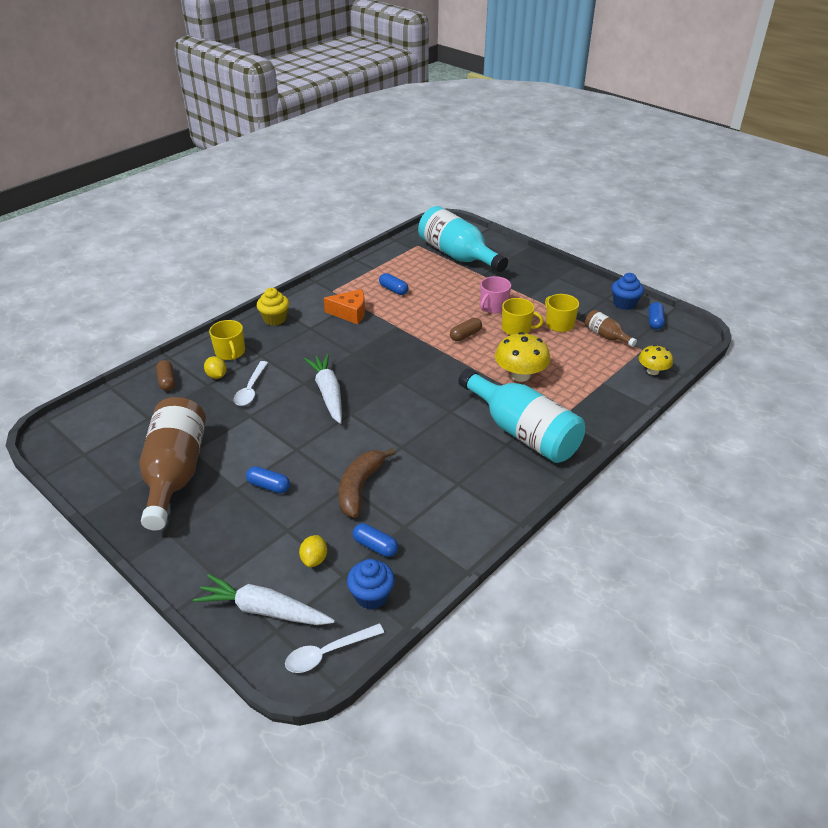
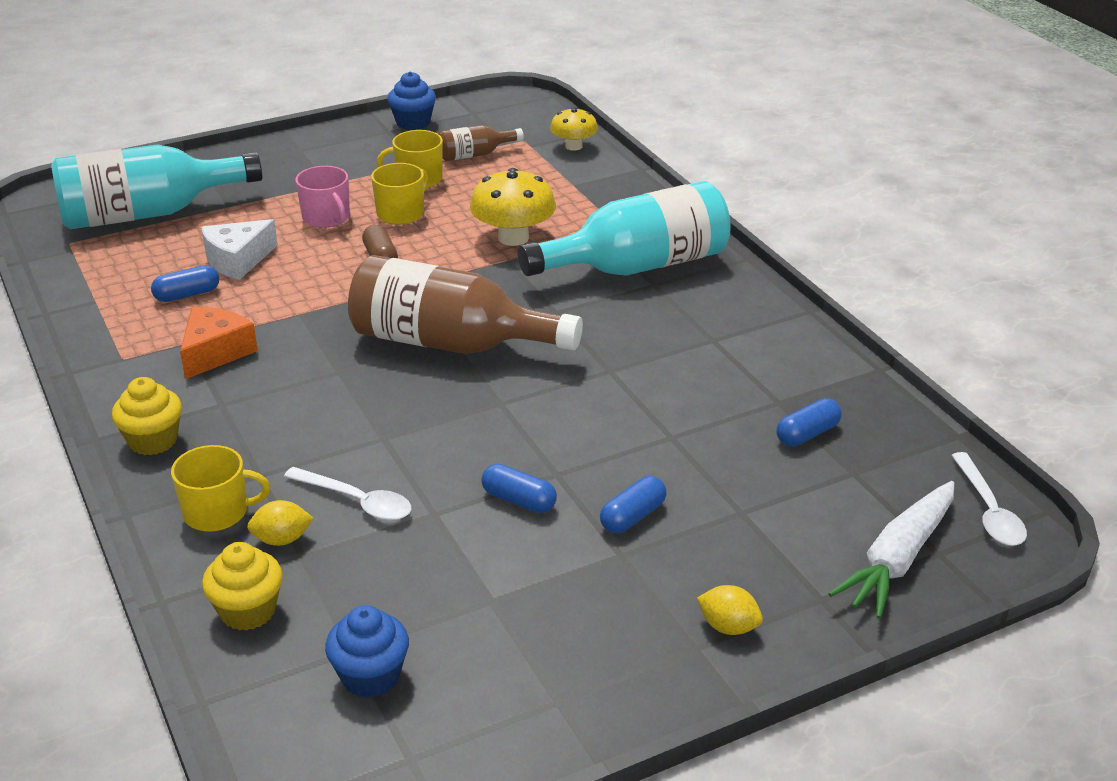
camera: 70 degrees left, 5 degrees down
brown bottle [139,397,206,531] -> brown bottle moved to [348,255,583,354]
brown capsule [156,360,176,391] -> yellow cupcake [202,542,283,631]
yellow lemon [299,535,327,567] -> yellow lemon moved to [697,585,763,635]
white carrot [304,354,342,424] -> none
brown banana [339,448,395,518] -> none
blue cupcake [347,559,395,610] -> blue cupcake moved to [325,605,409,698]
blue capsule [649,302,665,330] -> blue capsule moved to [481,464,557,513]
none -> white cheese [201,219,278,280]

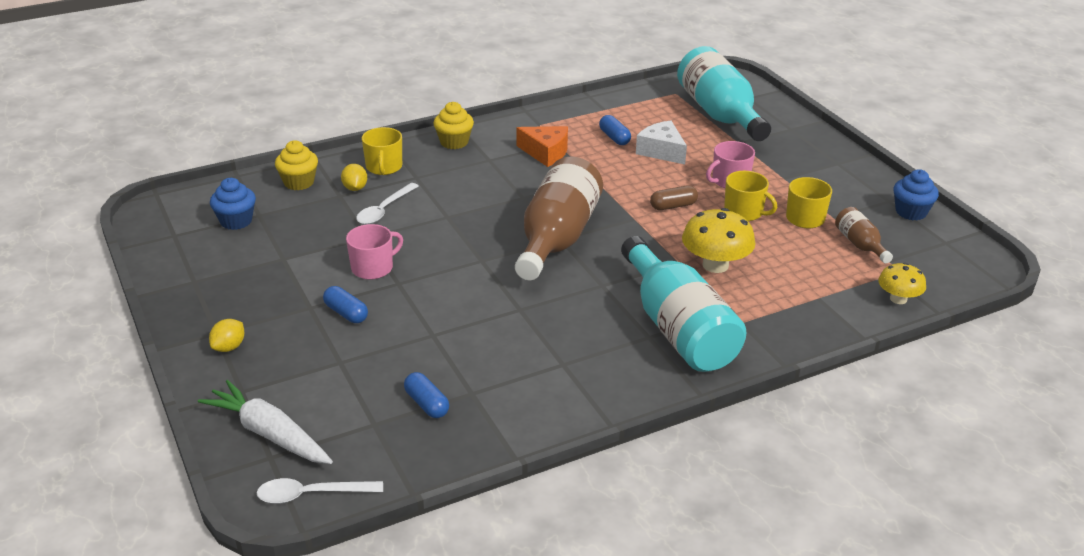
camera: 90 degrees right, 0 degrees up
blue capsule [481,464,557,513] -> pink mug [346,224,403,280]

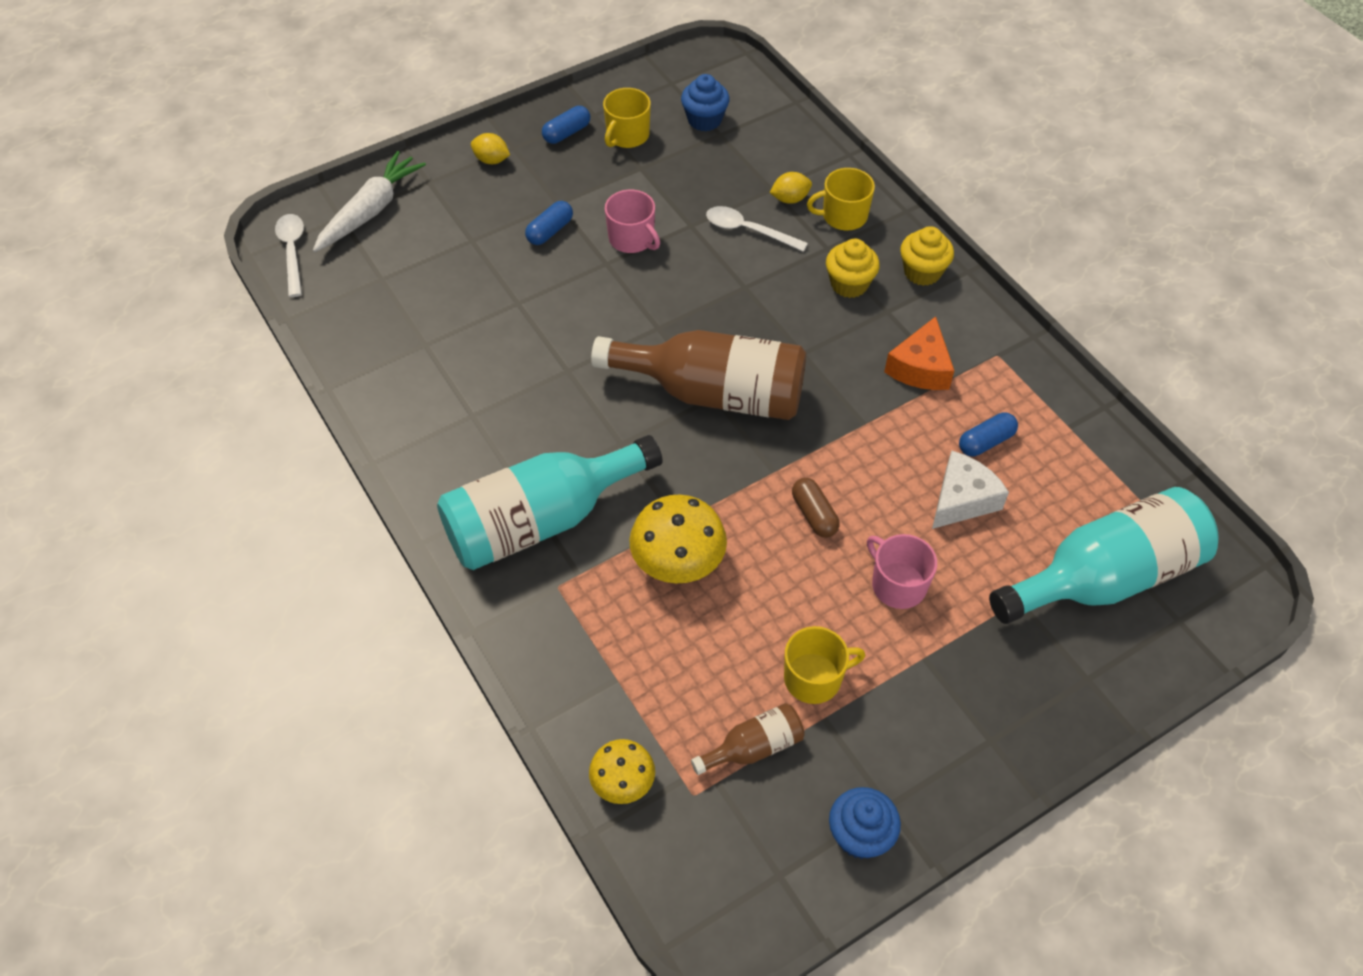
camera: 85 degrees right, 20 degrees up
yellow cupcake [275,140,318,190] -> yellow cupcake moved to [826,239,880,298]
blue capsule [404,372,449,418] -> blue capsule moved to [542,106,590,144]
yellow mug [724,171,777,221] -> yellow mug moved to [603,88,651,148]

